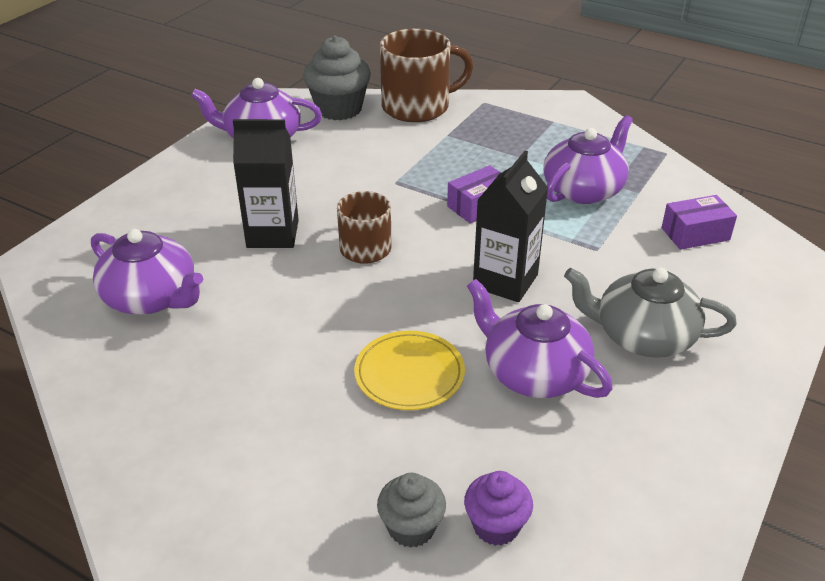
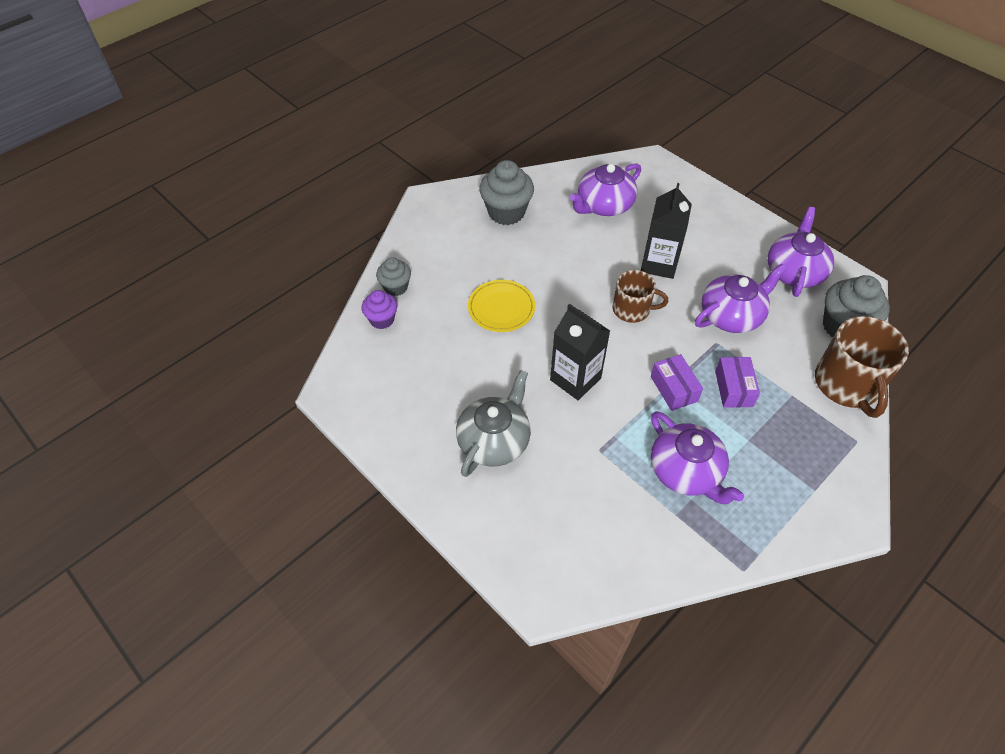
camera: 105 degrees right, 15 degrees up
purple teapot [467,279,613,398] -> purple teapot moved to [695,263,787,333]
purple box [661,195,737,250] -> purple box moved to [715,357,760,408]
none -> grey cupcake [479,160,534,225]

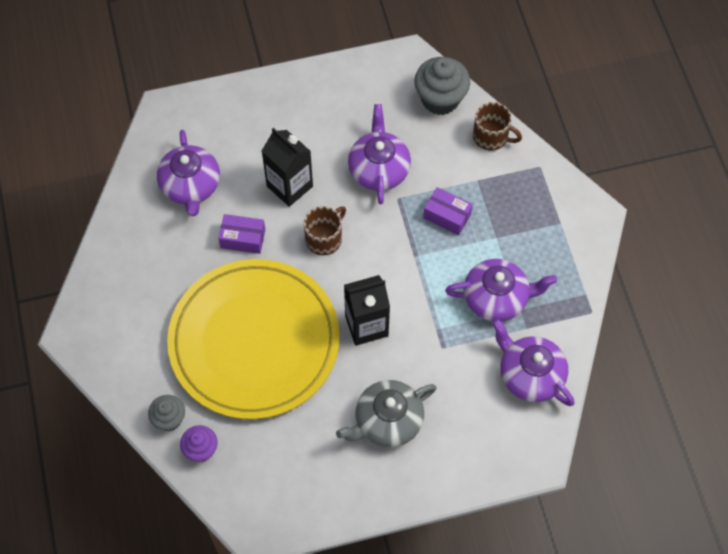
camera: 60 degrees left, 10 degrees up
grey teapot [456,370,531,477] -> grey teapot turned 90 degrees counterclockwise [336,380,437,447]
yellow plate [468,280,535,332] -> yellow plate [167,259,340,419], size x2.48
grey cupcake [479,160,534,225] -> none
purple box [651,354,703,411] -> purple box moved to [218,214,265,254]
purple teapot [768,207,834,297] -> purple teapot moved to [492,319,575,406]
brown mug [815,316,909,418] -> brown mug [473,102,522,151], size x0.62

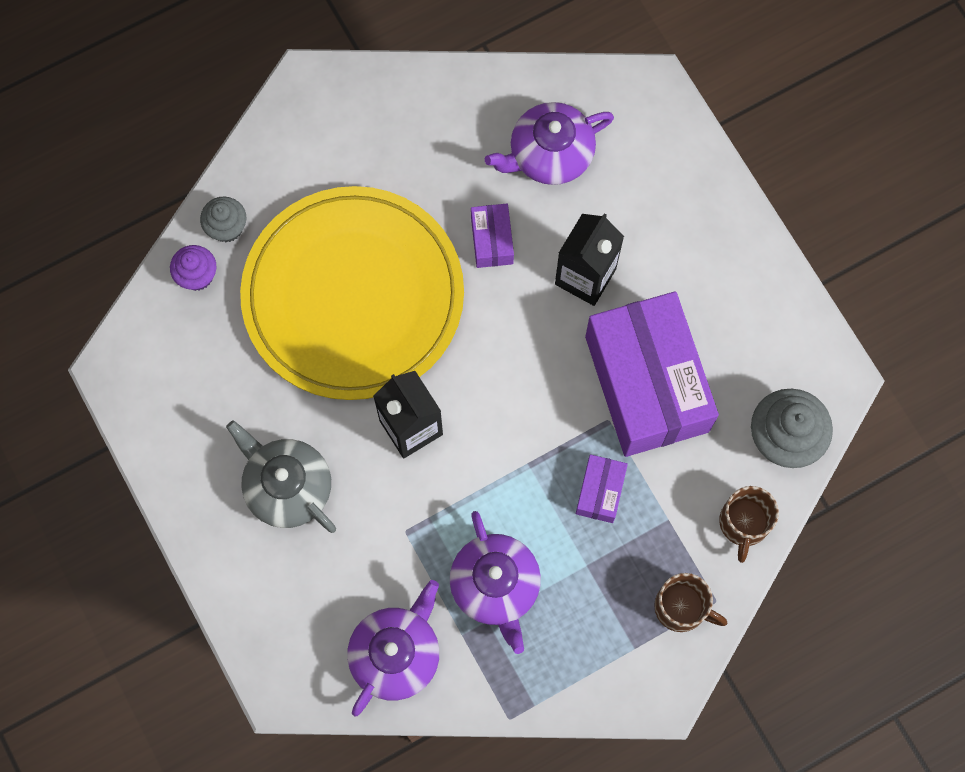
camera: 75 degrees right, 10 degrees up
brown mug [304,206,346,255] -> brown mug moved to [654,573,727,632]
purple teapot [348,104,411,204] -> purple box [585,291,719,457]

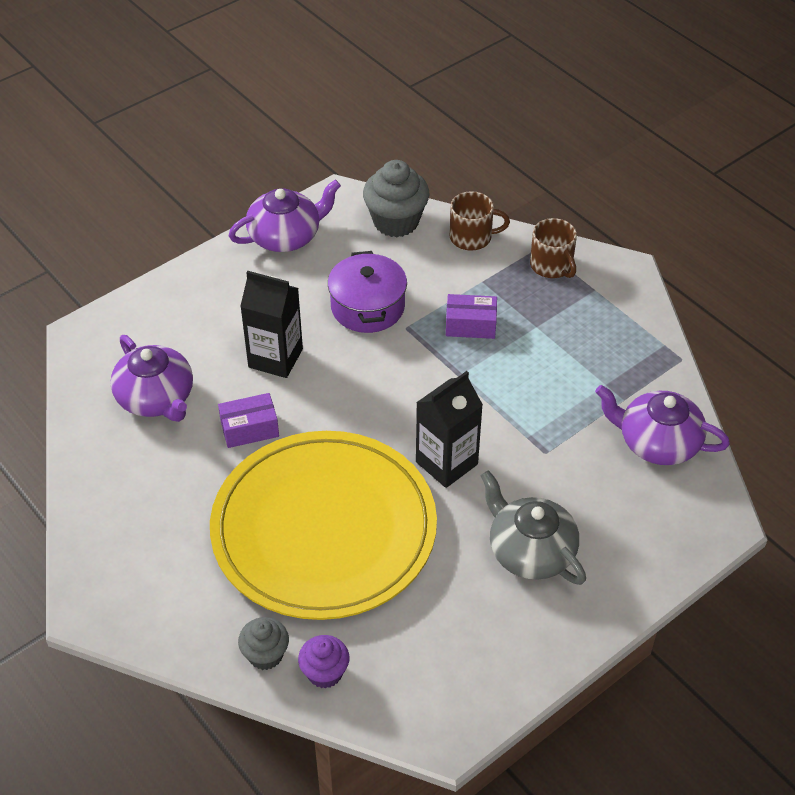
camera: 100 degrees left, 25 degrees down
grey teapot [226,420,336,533] -> grey teapot turned 105 degrees clockwise [480,470,586,585]
purple teapot [450,511,541,654] -> purple teapot moved to [228,179,341,252]
purple box [585,291,719,457] -> purple pot [328,251,407,333]
brown mug [654,573,727,632] -> brown mug turned 135 degrees clockwise [530,218,577,278]

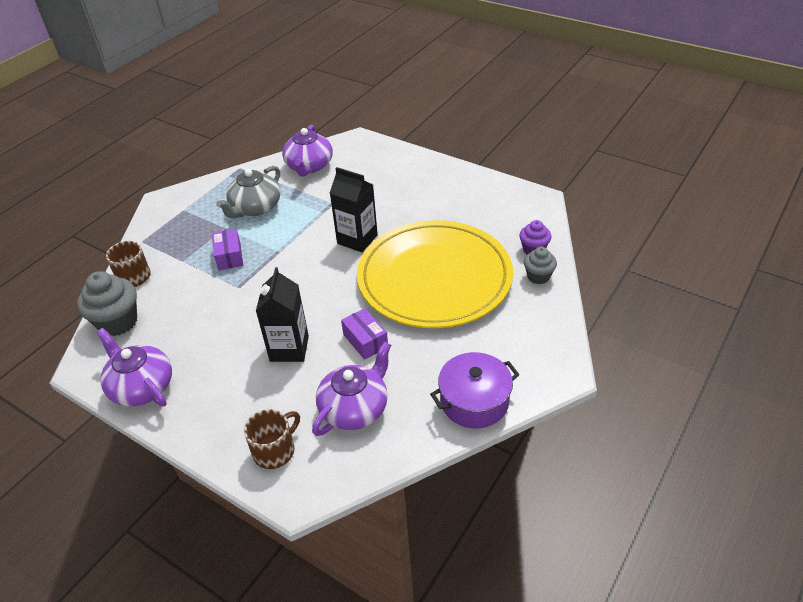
camera: 105 degrees left, 5 degrees down
purple pot [328,251,407,333] -> purple pot moved to [430,352,520,428]
grey teapot [480,470,586,585] -> grey teapot moved to [216,166,280,218]
brown mug [530,218,577,278] -> brown mug moved to [244,409,300,469]

